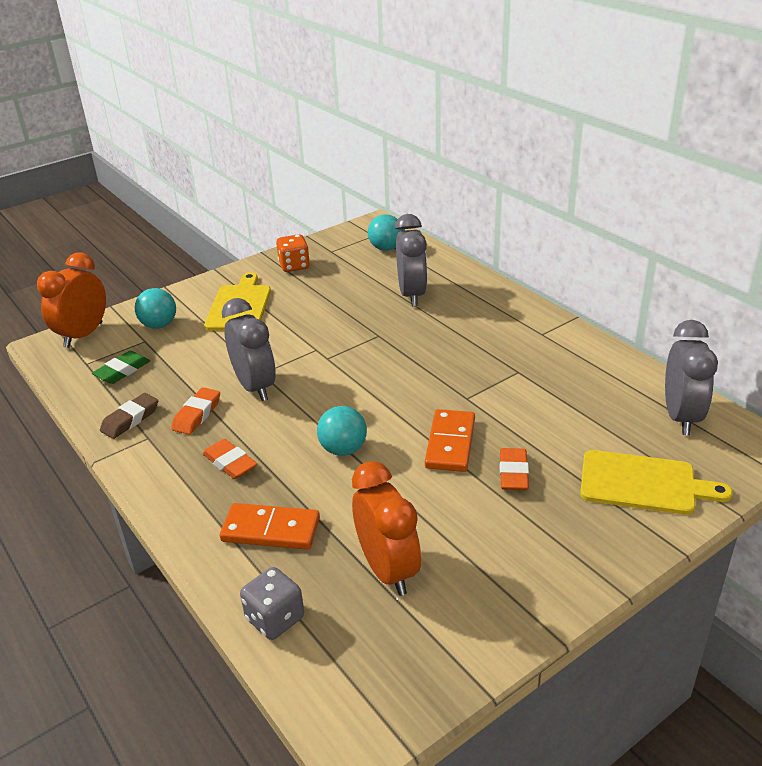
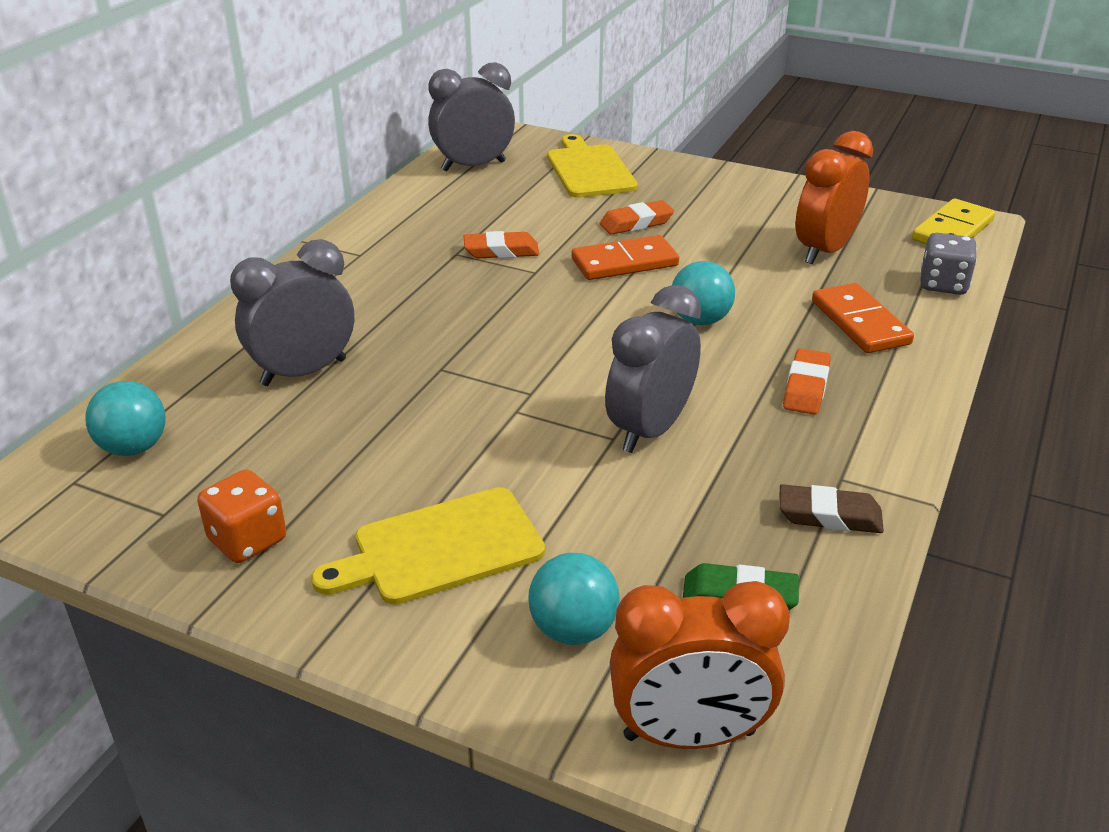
camera: 120 degrees left, 0 degrees up
orange eraser [171,387,220,435] -> orange eraser moved to [464,231,539,258]
none -> yellow domino [912,199,995,244]

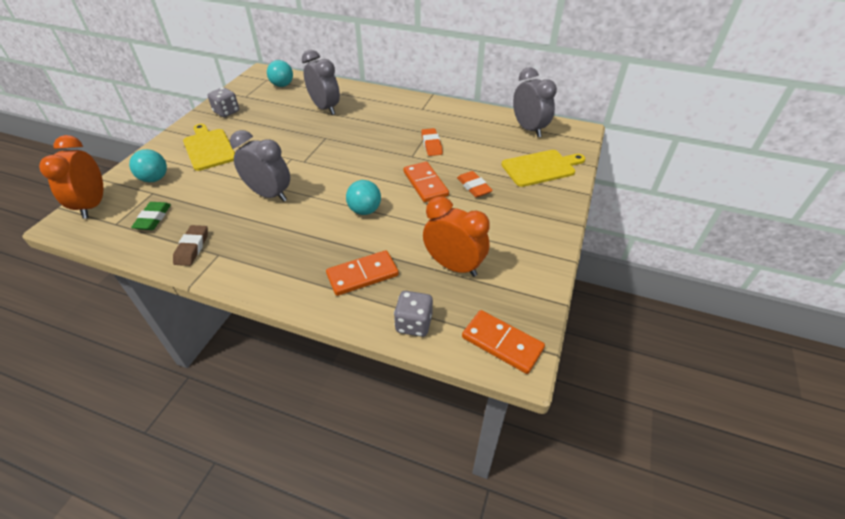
camera: 85 degrees right, 10 degrees up
orange dice [197,469,286,563] -> grey dice [207,87,239,117]
orange eraser [783,348,831,415] -> none
yellow domino [912,199,995,244] -> orange domino [462,310,545,374]

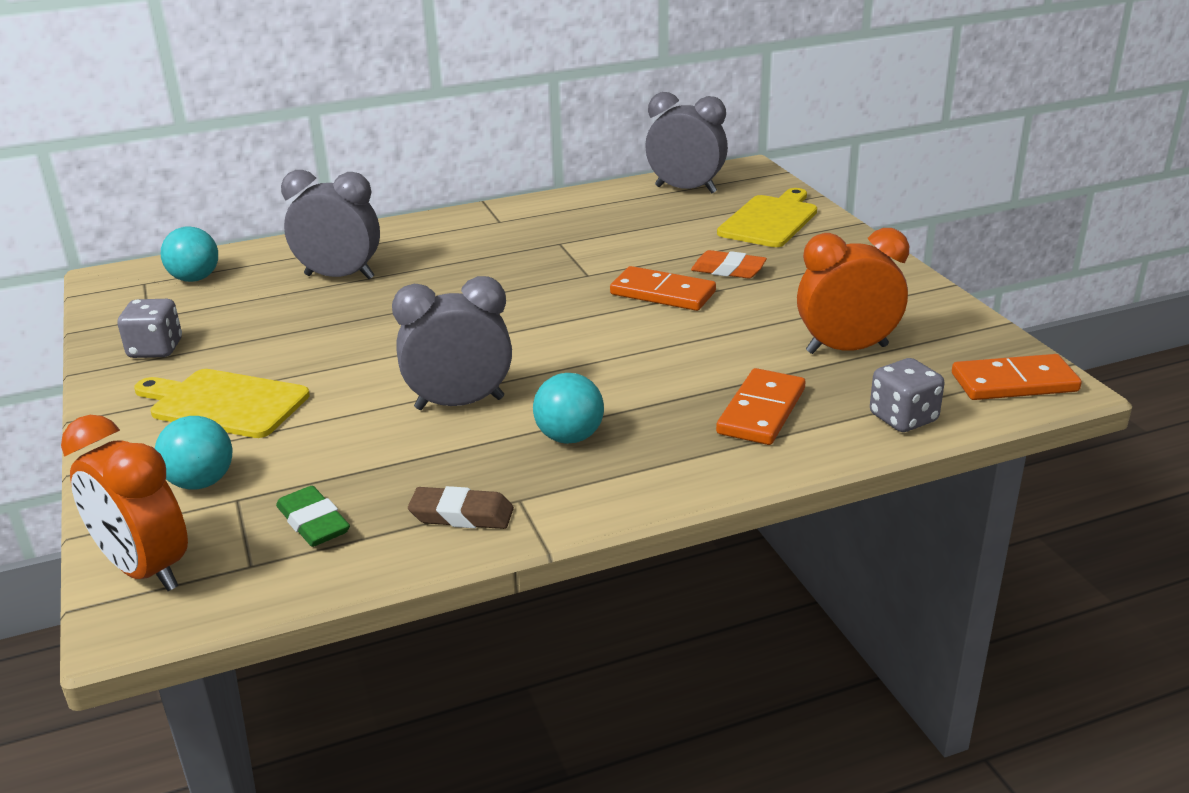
camera: 40 degrees left, 15 degrees down
brown eraser [173,225,208,266] -> brown eraser turned 45 degrees counterclockwise [408,486,514,529]
turquoise ball [346,180,381,215] -> turquoise ball moved to [533,373,604,444]
orange eraser [421,128,443,156] -> none

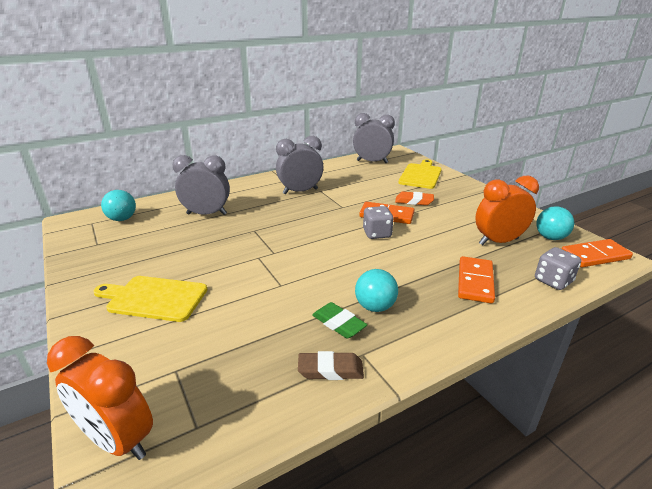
camera: 10 degrees left, 0 degrees up
grey dice [117,299,182,358] -> grey dice moved to [363,206,394,239]
turquoise ball [155,416,232,490] -> turquoise ball moved to [536,206,574,240]
green eraser [276,486,350,547] -> green eraser moved to [312,302,367,339]
grey clock [392,276,512,410] -> grey clock moved to [276,136,323,194]

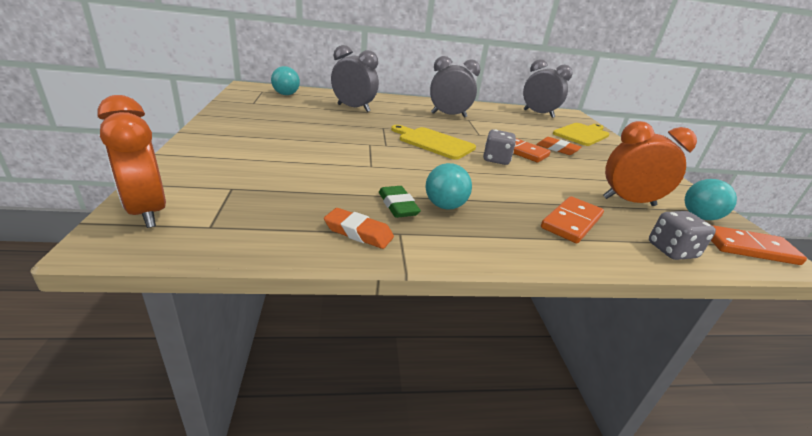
camera: 20 degrees right, 0 degrees up
yellow cutting board [94,276,207,322] -> yellow cutting board moved to [391,125,476,160]
brown eraser [298,351,364,380] -> orange eraser [324,208,394,249]

